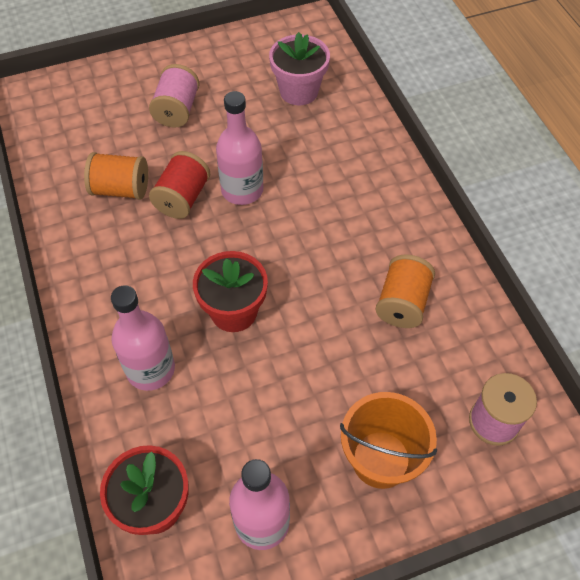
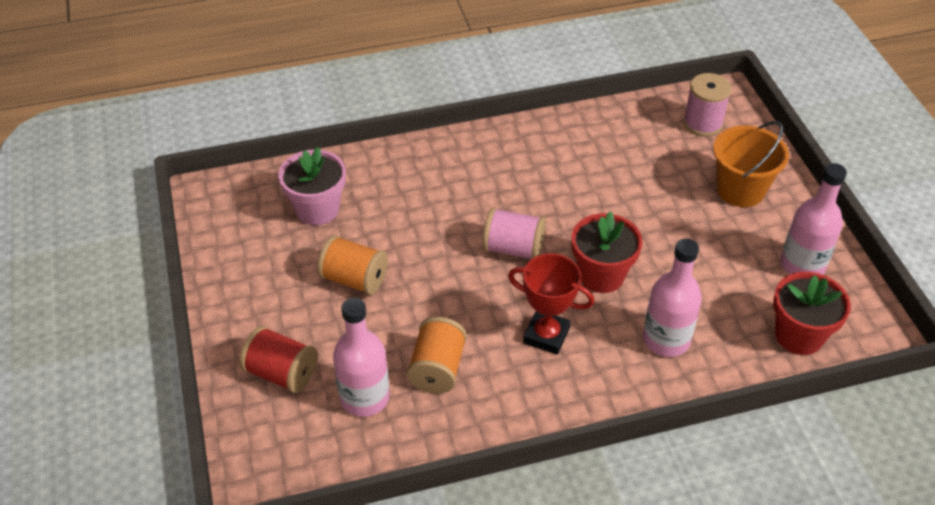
camera: 85 degrees left, 10 degrees down
pink spool [149,64,200,128] -> pink spool moved to [482,207,546,259]
red spool [149,151,210,219] -> red spool moved to [240,326,317,393]
pink bottle [216,91,263,205] -> pink bottle moved to [333,298,390,417]
orange spool [375,254,435,328] -> orange spool moved to [317,235,388,295]
none -> red trophy [508,253,595,354]

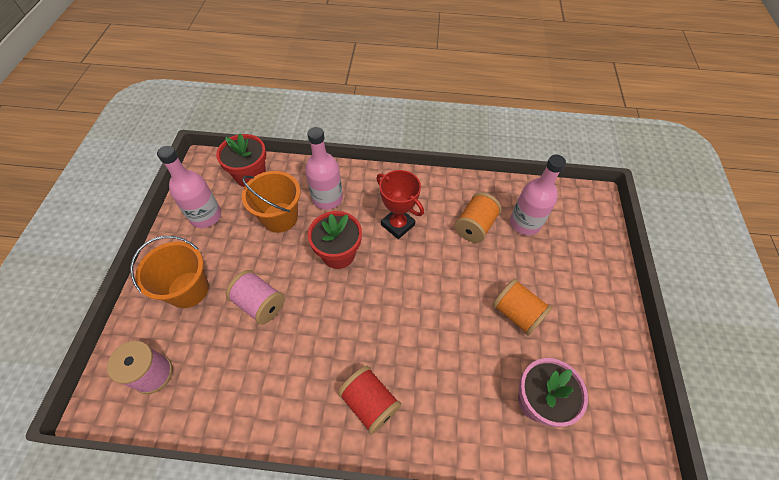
camera: 160 degrees left, 10 degrees up
red spool [240,326,317,393] -> red spool moved to [338,366,401,434]
pink spool [482,207,546,259] -> pink spool moved to [226,270,285,325]
none -> orange bucket [242,171,300,233]

